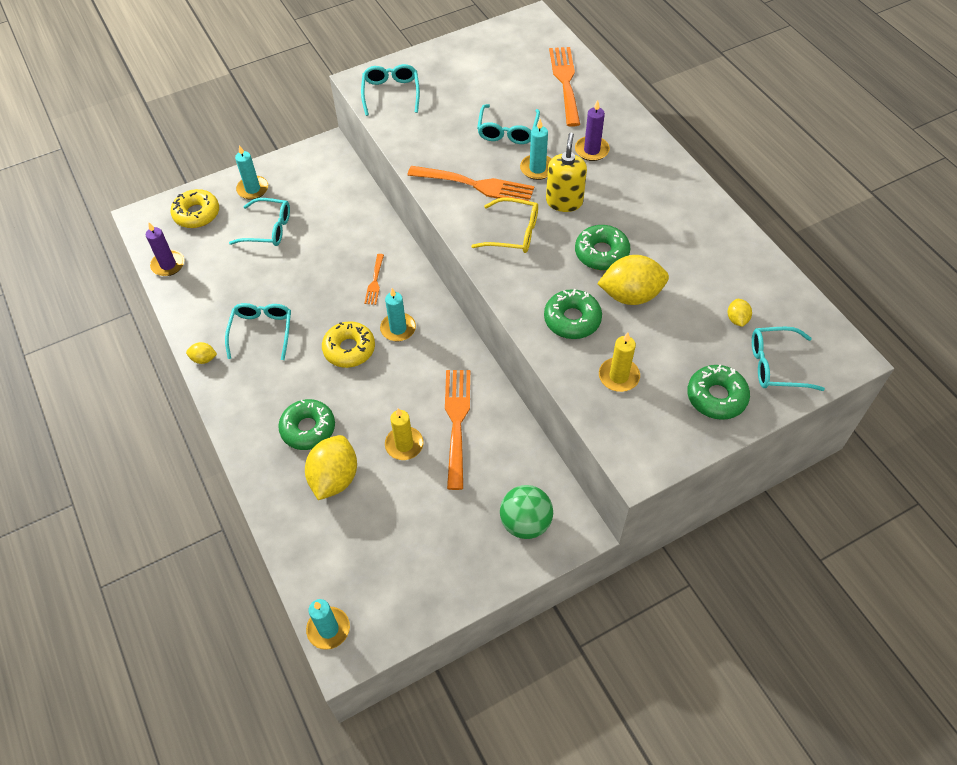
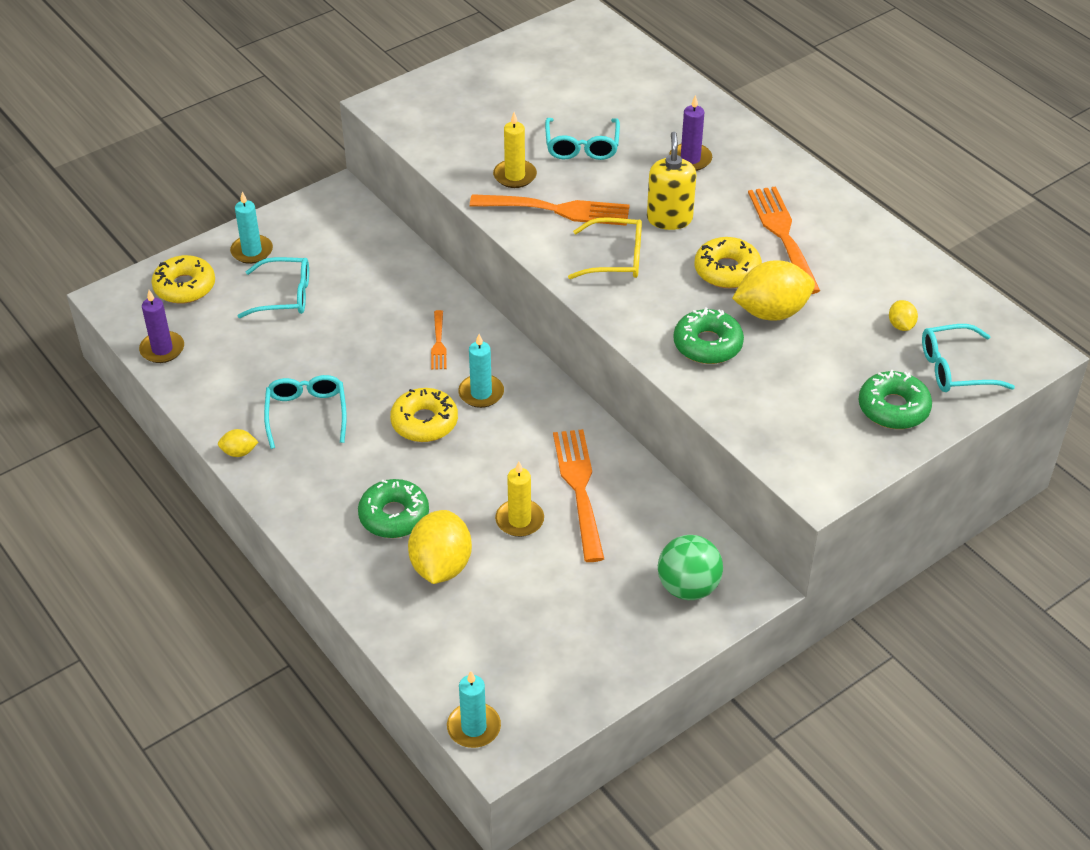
camera: 10 degrees left, 10 degrees down
turquoise glasses [361,64,420,116] -> none
turquoise candle [520,119,551,180] -> none
orange fork [549,47,580,127] -> orange fork moved to [748,186,820,294]
green donut [575,225,630,270] -> yellow donut [694,237,762,288]
yellow candle [599,333,640,392] -> yellow candle moved to [493,112,537,188]

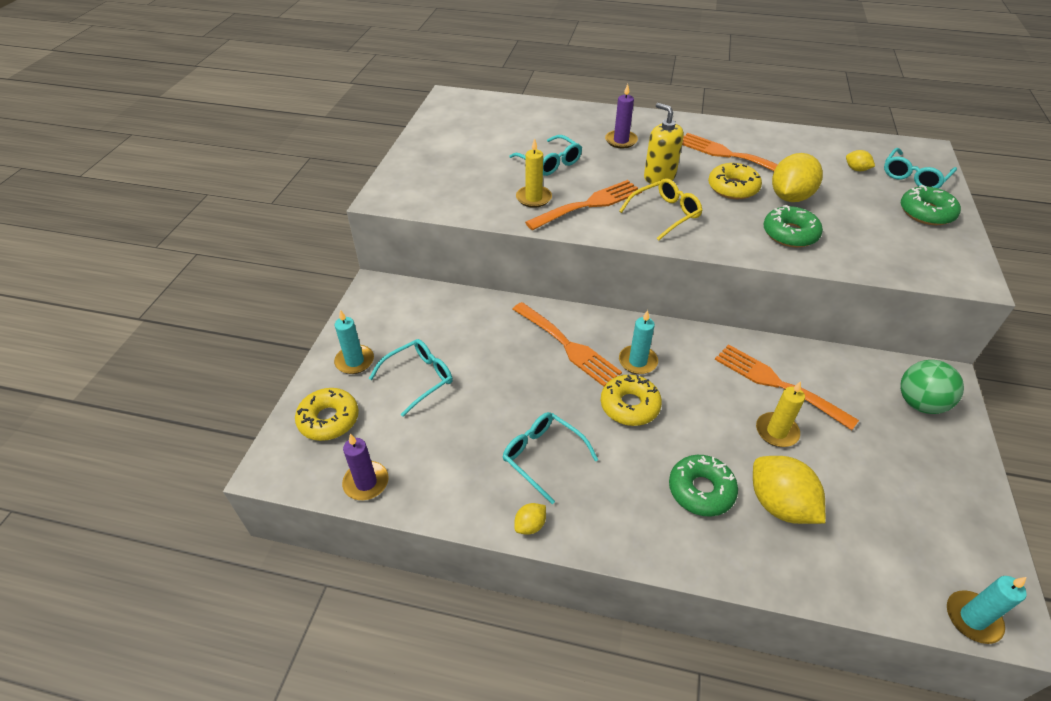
camera: 40 degrees left, 0 degrees up
orange fork [431,310,446,370] -> orange fork [512,302,622,386], size x1.94

